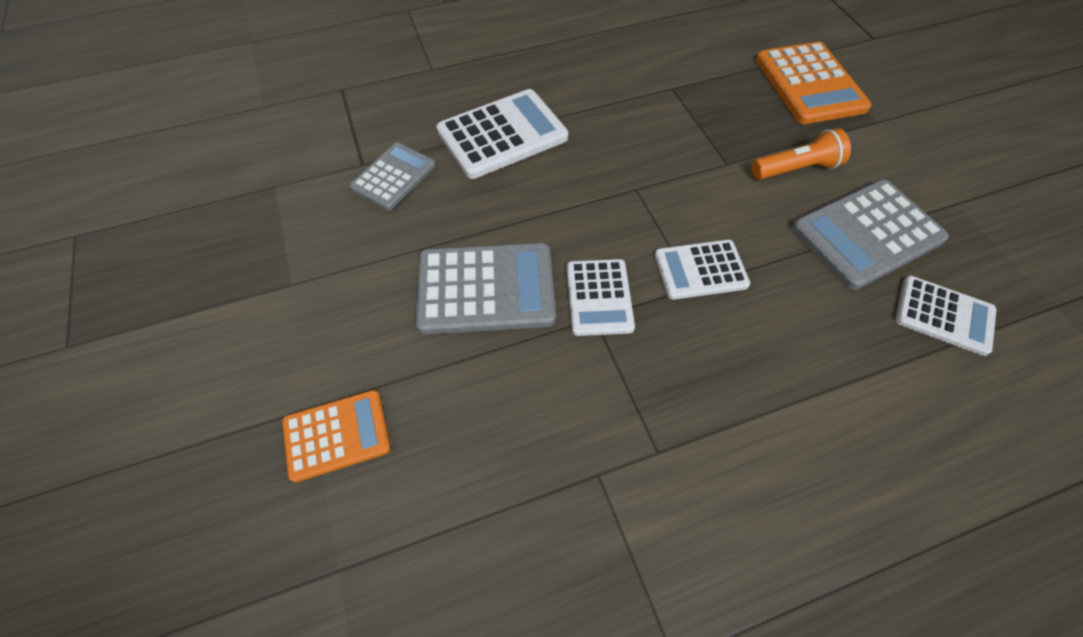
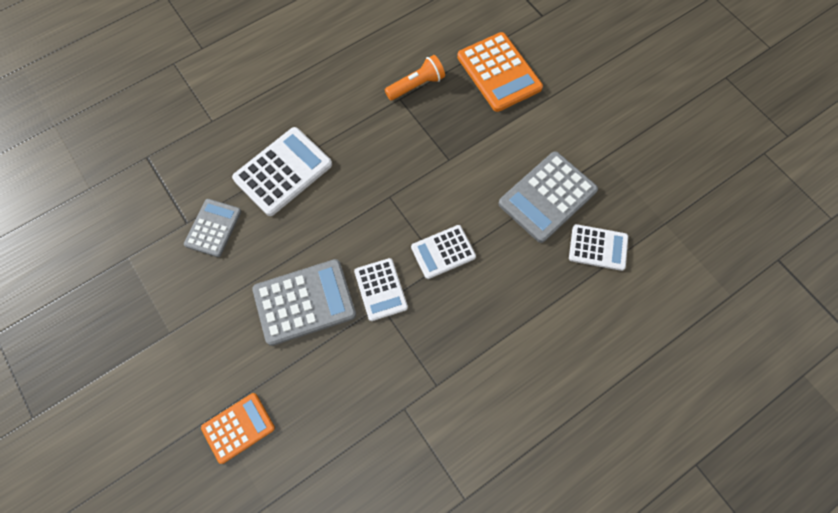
camera: 15 degrees left, 10 degrees up
orange flashlight [751,128,851,180] -> orange flashlight moved to [385,55,445,101]

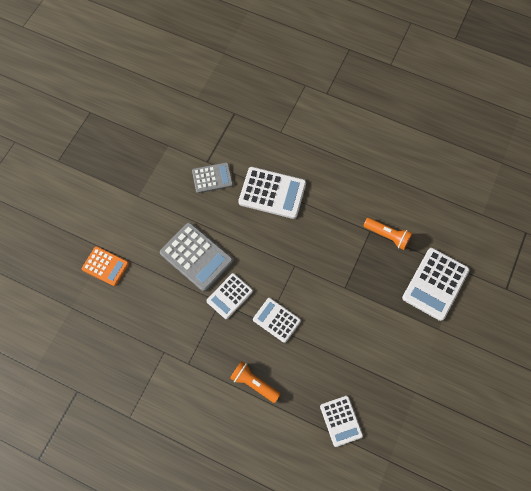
camera: 60 degrees right, 0 degrees up
orange calculator [457,32,543,112] -> white calculator [402,248,470,321]
grey calculator [498,151,598,243] -> none
none -> orange flashlight [230,361,280,403]

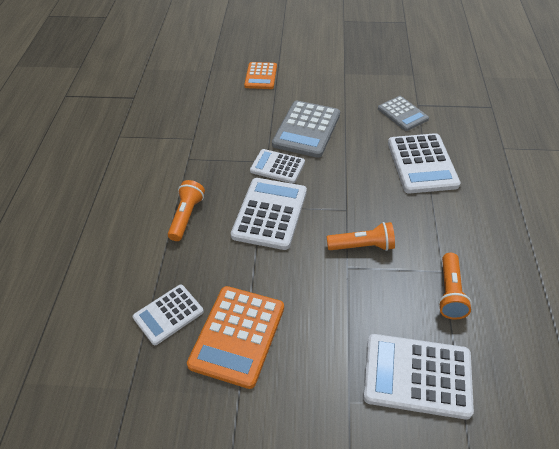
camera: 70 degrees right, 20 degrees down
white calculator [253,298,301,343] -> white calculator [231,178,307,250], size x1.59
none -> orange calculator [187,286,284,389]
none -> orange flashlight [327,222,395,251]

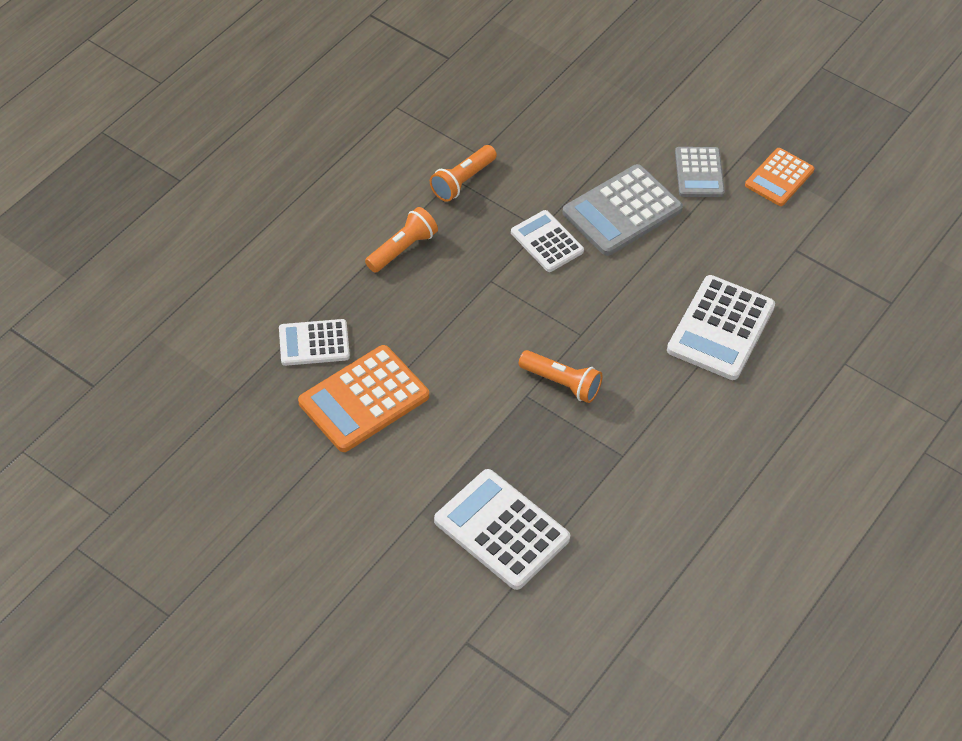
camera: 30 degrees right, 5 degrees up
white calculator [231,178,307,250] -> none
orange calculator [244,62,277,89] -> orange calculator moved to [745,148,815,206]
grey calculator [378,96,429,131] -> grey calculator moved to [675,147,725,197]
orange flashlight [438,253,472,320] -> orange flashlight moved to [430,145,497,202]

